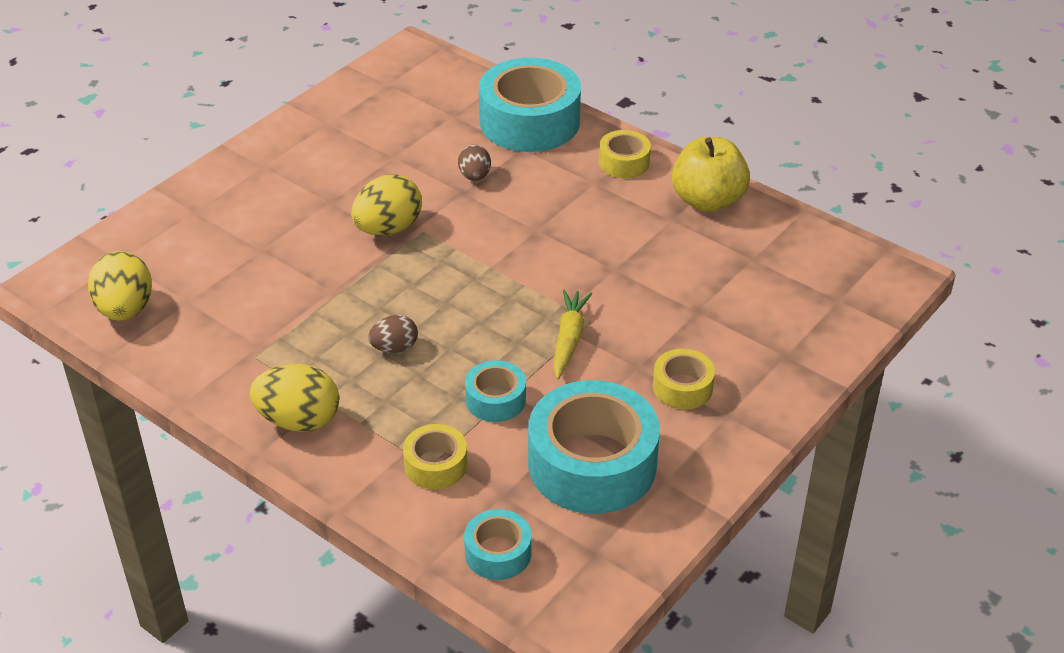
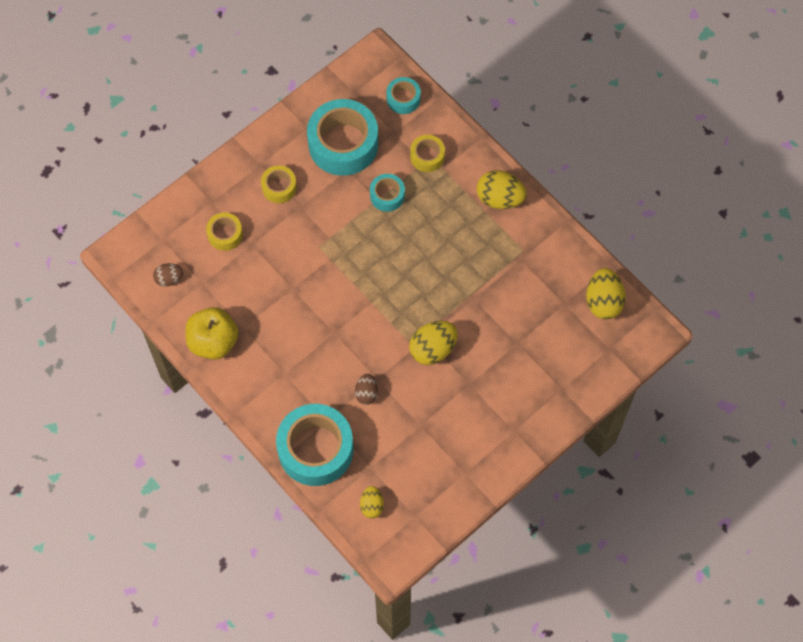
camera: 170 degrees left, 25 degrees up
brown egg [368,315,418,353] -> brown egg moved to [153,263,183,287]
yellow carrot [553,290,592,379] -> none
yellow tape [599,130,651,178] -> yellow tape moved to [206,213,243,251]
none -> yellow egg [360,486,384,518]

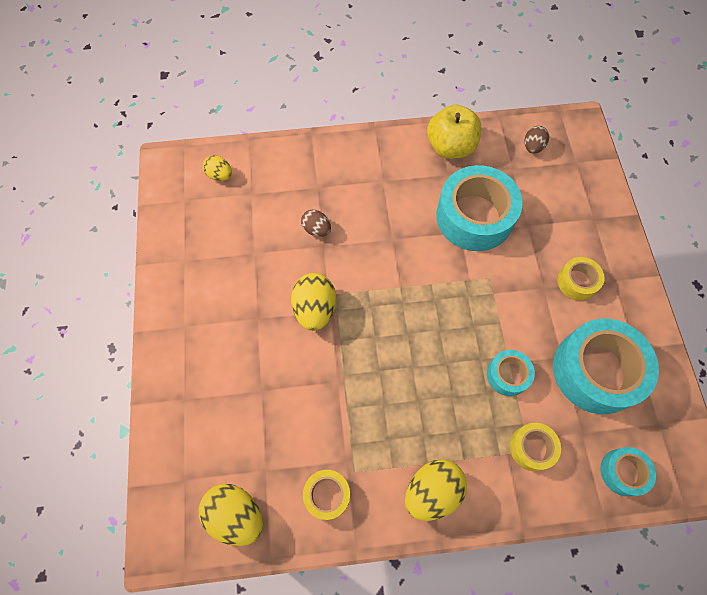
camera: 125 degrees right, 0 degrees up
yellow tape [206,213,243,251] -> yellow tape moved to [303,470,350,520]
turquoise tape [276,404,354,486] -> turquoise tape moved to [436,165,523,251]

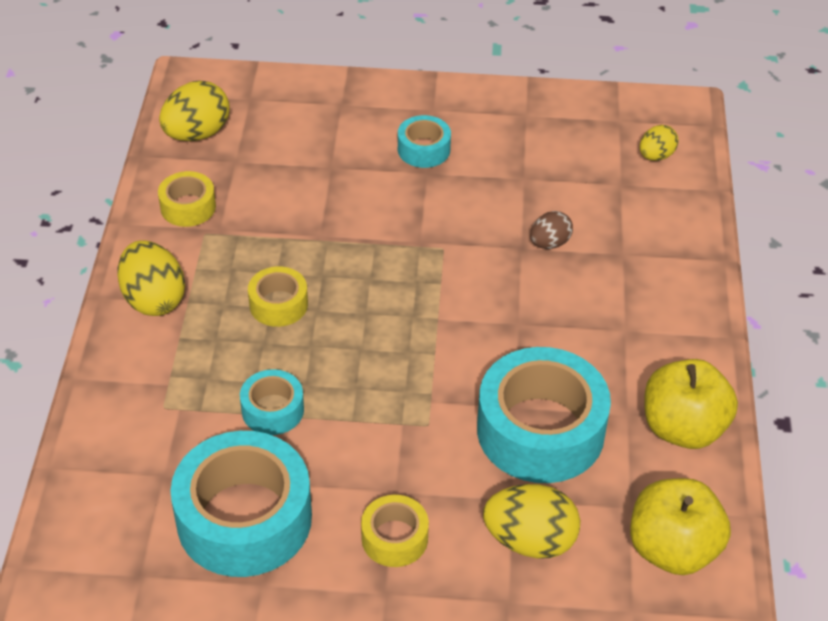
camera: 100 degrees right, 20 degrees down
yellow egg [291,273,336,331] -> yellow egg moved to [483,484,580,559]
yellow tape [510,423,561,471] -> yellow tape moved to [248,266,308,327]
brown egg [524,126,549,154] -> yellow apple [630,478,731,575]
turquoise tape [600,447,656,496] -> turquoise tape moved to [398,115,451,168]

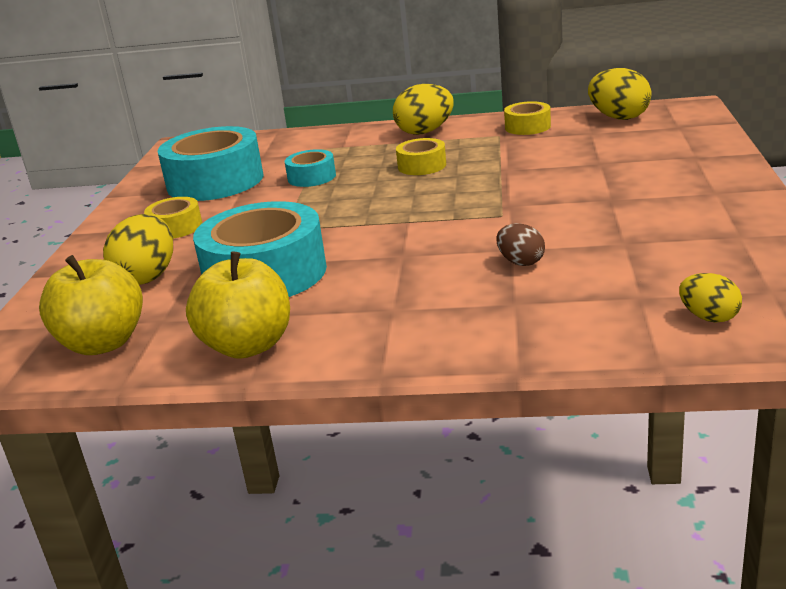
camera: 95 degrees right, 20 degrees down
turquoise tape [398,115,451,168] -> none

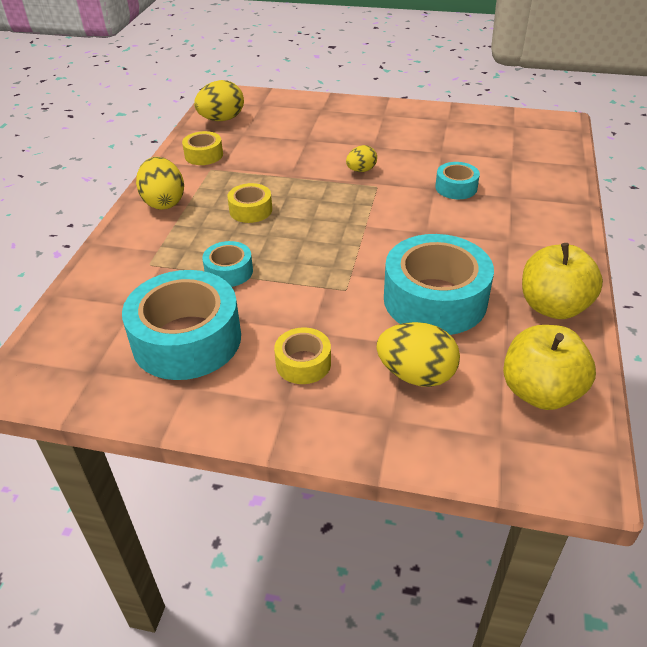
camera: 85 degrees left, 15 degrees up
brown egg [496,223,545,266] -> turquoise tape [435,162,480,199]
yellow egg [679,273,742,323] -> yellow egg moved to [346,145,377,172]

